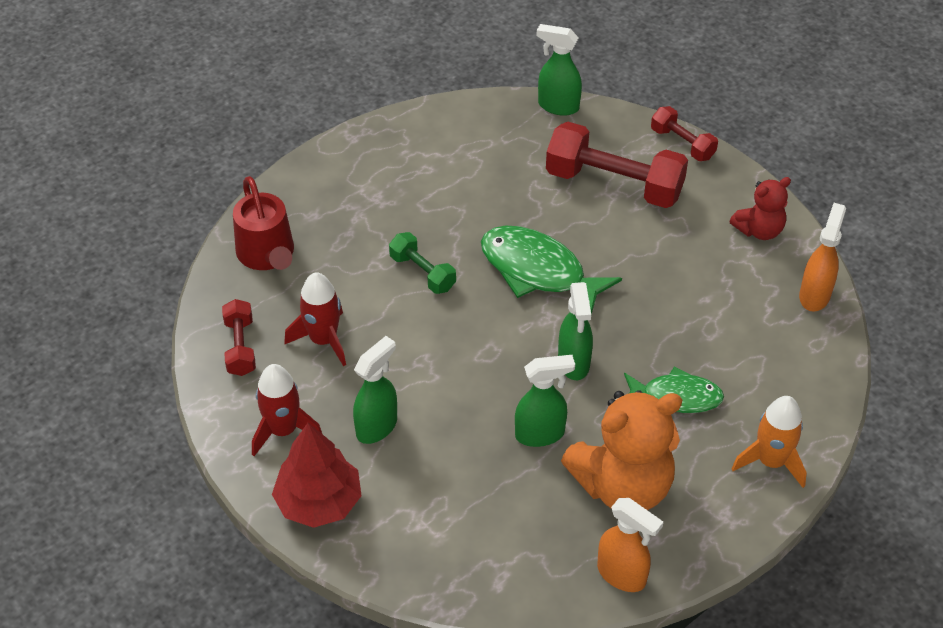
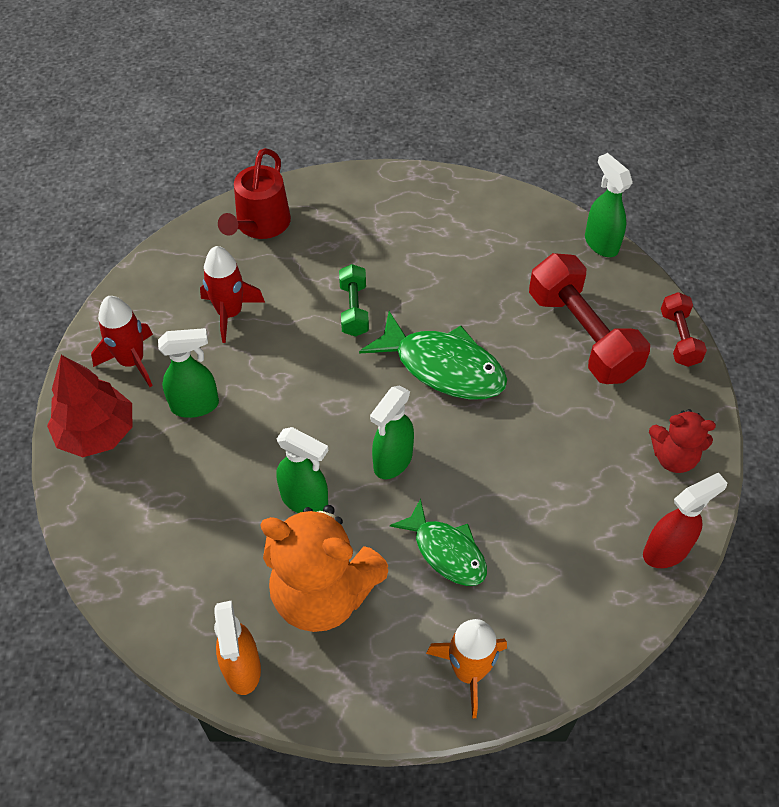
camera: 40 degrees right, 5 degrees up
red dumbbell [222,299,256,376] -> none
green fish [481,226,622,315] -> green fish turned 135 degrees clockwise [359,311,507,399]
orange spray bottle [799,203,846,312] -> red spray bottle [643,472,727,568]

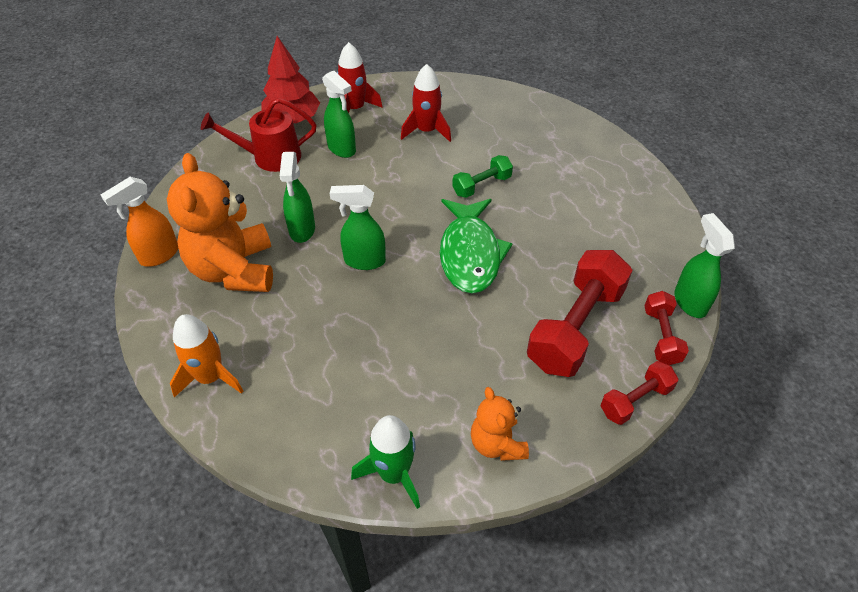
camera: 60 degrees right, 5 degrees down
red watering can [218,148,291,239] -> red watering can moved to [201,98,316,172]
green fish [390,498,487,586] -> none
green spray bottle [585,153,633,257] -> green spray bottle turned 45 degrees counterclockwise [674,213,735,318]
red spray bottle [643,472,727,568] -> green rocket [351,415,420,509]
red teddy bear [649,409,716,473] -> orange teddy bear [471,387,529,461]
none -> red dumbbell [644,291,689,365]

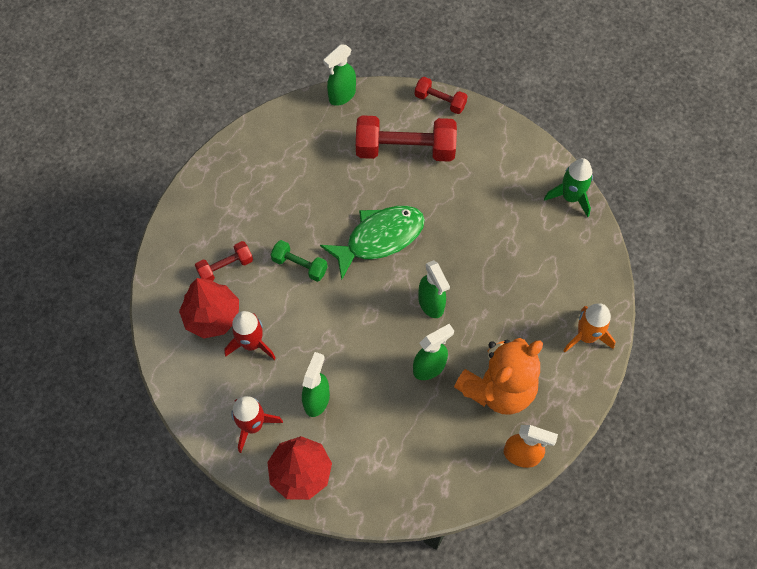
camera: 120 degrees left, 15 degrees up
red watering can [201,98,316,172] -> none
orange teddy bear [471,387,529,461] -> none
red dumbbell [644,291,689,365] -> red dumbbell moved to [195,241,253,281]
none -> red tree [179,278,239,339]

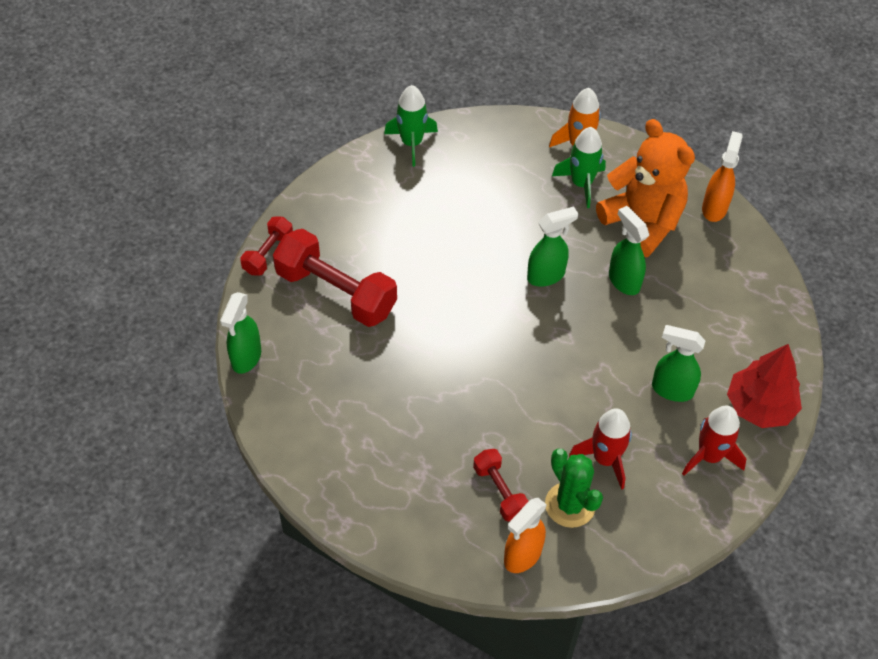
camera: 90 degrees left, 10 degrees down
red tree [179,278,239,339] -> green cactus [545,448,603,528]
green dumbbell [271,240,328,282] -> none
green fish [320,206,425,280] -> none
green spray bottle [323,44,356,106] -> green spray bottle turned 60 degrees clockwise [220,292,261,374]
red dumbbell [356,115,457,162] -> red dumbbell turned 60 degrees counterclockwise [273,229,397,327]
none -> orange spray bottle [504,498,547,573]
none -> green rocket [552,127,606,208]

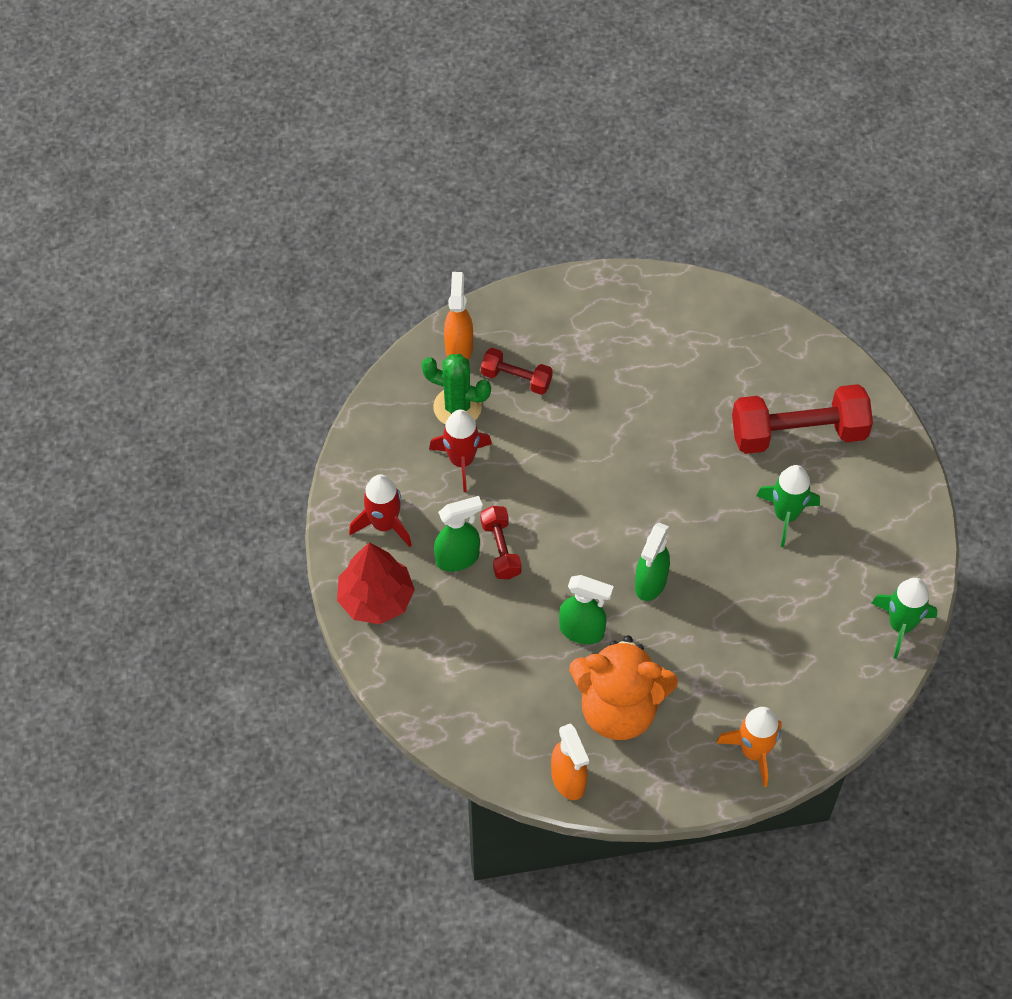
camera: 140 degrees right, 5 degrees up
green spray bottle [220,292,261,374] -> none
red dumbbell [240,217,293,276] -> red dumbbell moved to [481,506,522,579]
green rocket [552,127,606,208] -> green rocket moved to [756,465,820,547]

